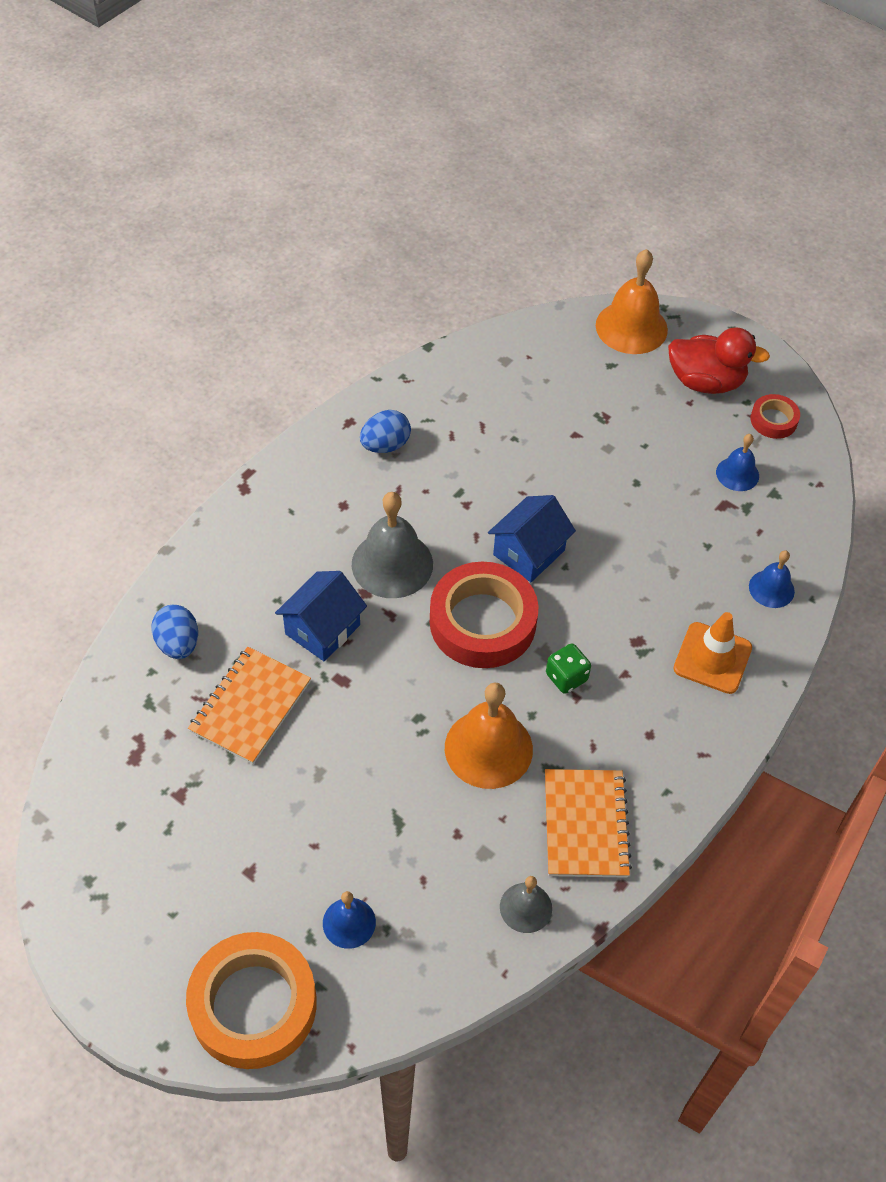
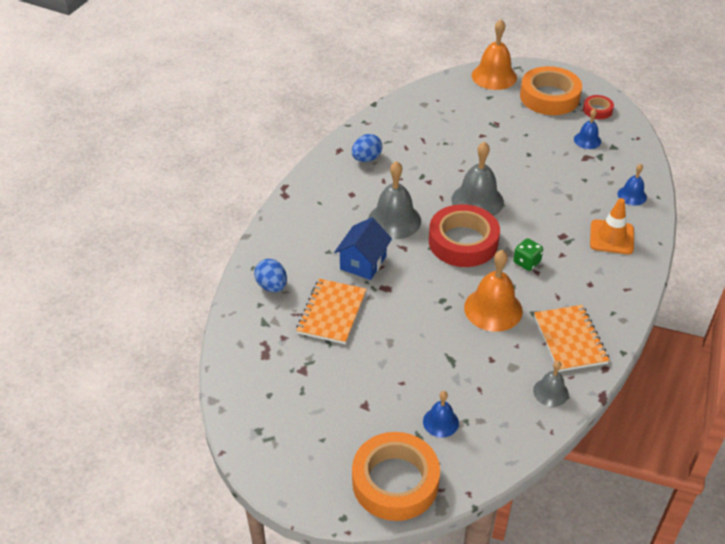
camera: 10 degrees left, 10 degrees down
blue house [488,495,576,582] -> grey bell [452,141,504,216]
red duck [668,327,770,394] -> orange tape [520,66,582,115]

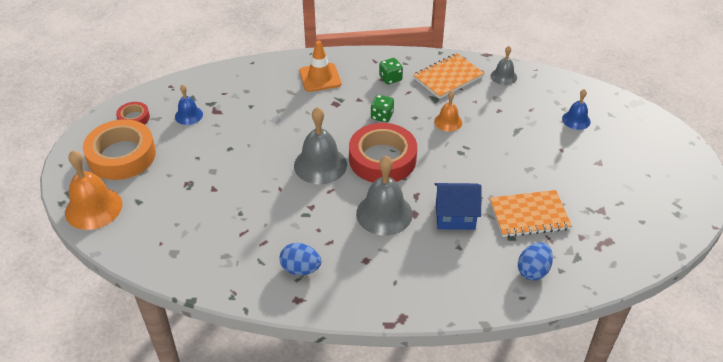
camera: 115 degrees left, 0 degrees up
orange tape [352,432,440,521] -> none
orange bell [464,250,523,332] -> orange bell [434,91,462,132], size x0.56
blue bell [617,164,647,206] -> none
none -> green dice [379,58,403,84]

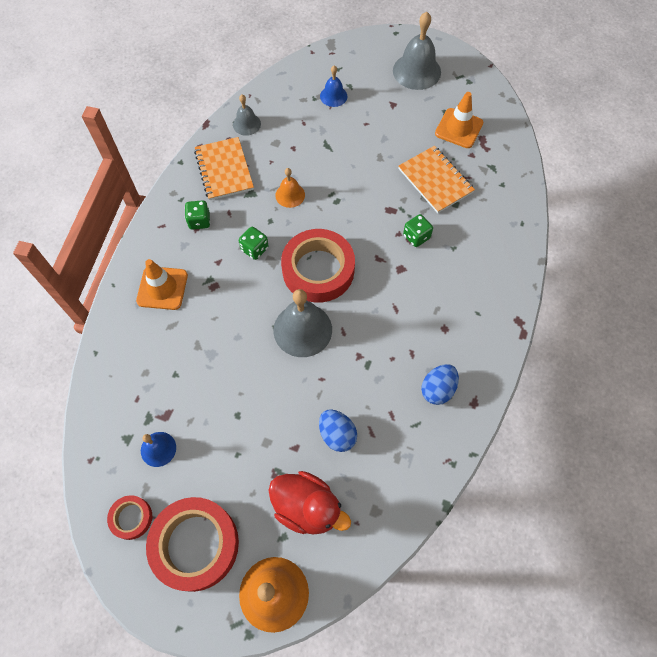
camera: 70 degrees left, 20 degrees up
orange tape [83,119,156,180] -> red tape [146,497,239,592]
grey bell [356,156,413,236] -> grey bell moved to [393,12,441,90]
blue house [435,183,482,230] -> green dice [403,214,433,247]
orange notebook [490,190,572,238] -> orange notebook turned 45 degrees counterclockwise [398,146,475,213]
blue egg [518,242,553,281] -> blue egg moved to [319,409,357,452]
none -> red duck [268,471,351,535]
none -> orange traffic cone [435,92,483,148]

